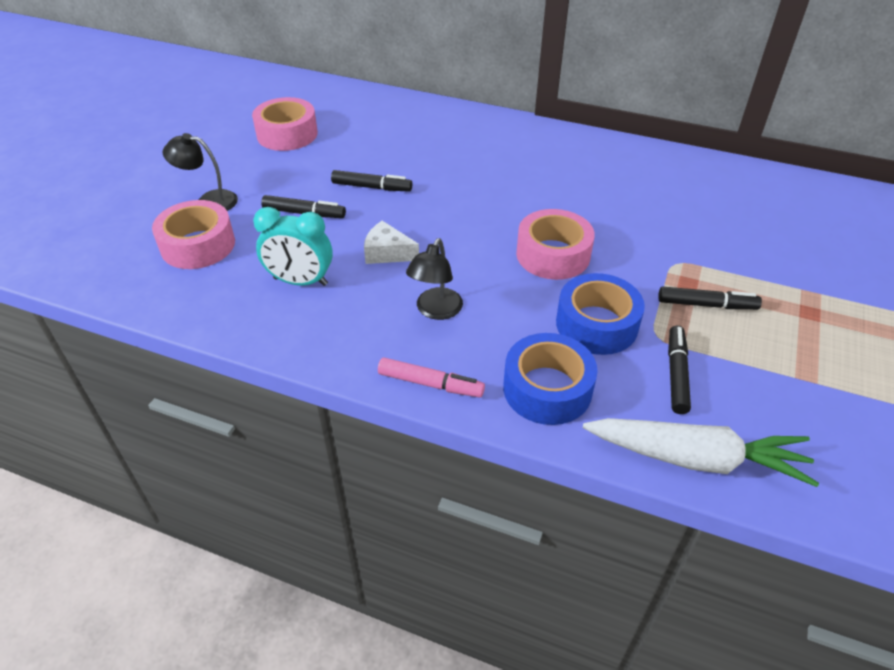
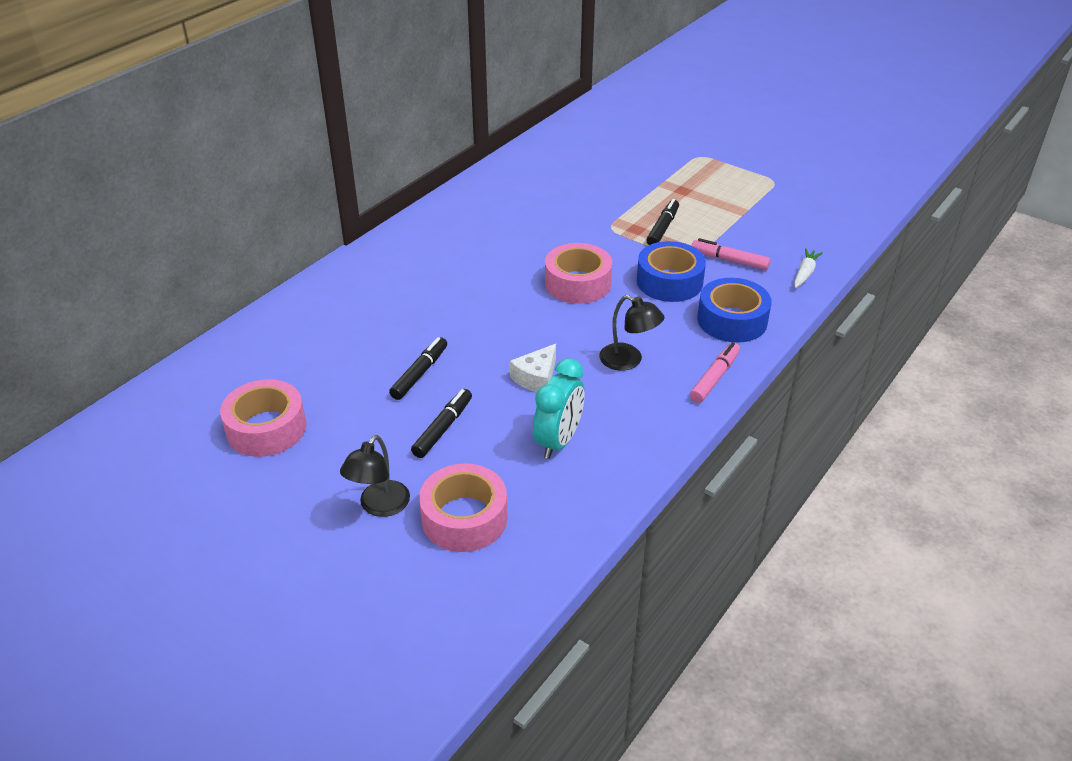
camera: 75 degrees left, 5 degrees down
white carrot [583,418,819,487] -> white carrot [794,248,823,288], size x0.47
black marker [668,326,691,414] -> pink marker [691,238,770,270]

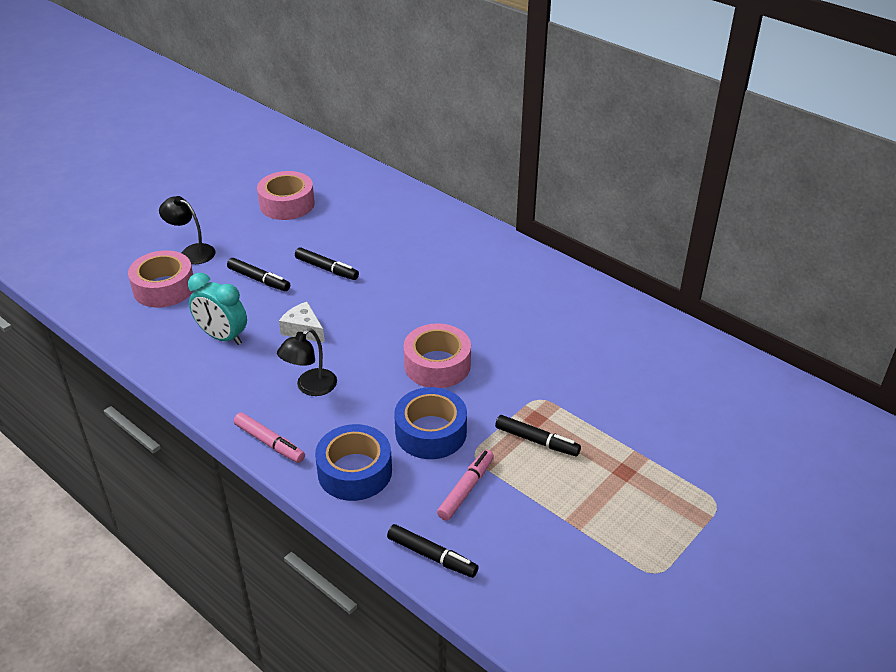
camera: 95 degrees right, 0 degrees up
white carrot [794,248,823,288] -> black marker [387,524,478,578]

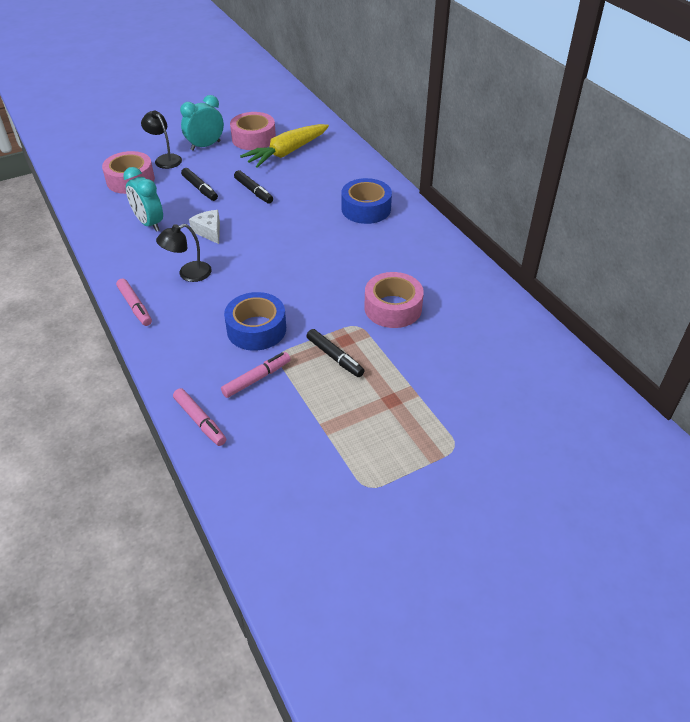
camera: 20 degrees right, 5 degrees up
blue tape [315,424,392,501] -> blue tape moved to [341,178,392,224]
black marker [387,524,478,578] -> pink marker [173,388,226,446]
pink tape [404,323,471,388] -> pink tape moved to [364,272,424,328]
none -> turquoise clock [180,95,224,151]
none -> yellow carrot [240,124,329,168]

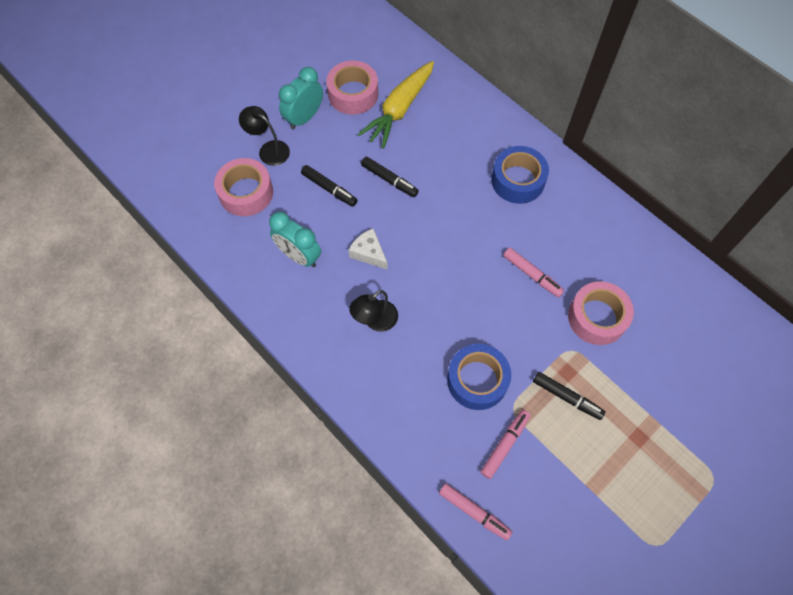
camera: 15 degrees left, 20 degrees up
pink marker [116,278,152,326] -> pink marker moved to [503,248,564,297]

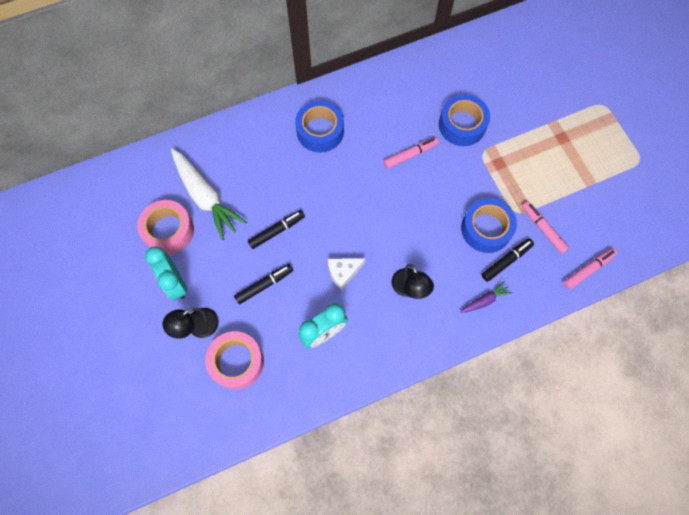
camera: 70 degrees left, 5 degrees up
yellow carrot [357,61,434,149] -> white carrot [171,148,247,240]
black marker [533,372,605,420] -> black marker moved to [482,239,534,282]
pink tape [568,281,634,345] -> blue tape [439,94,490,146]
none -> purple carrot [460,281,512,313]

